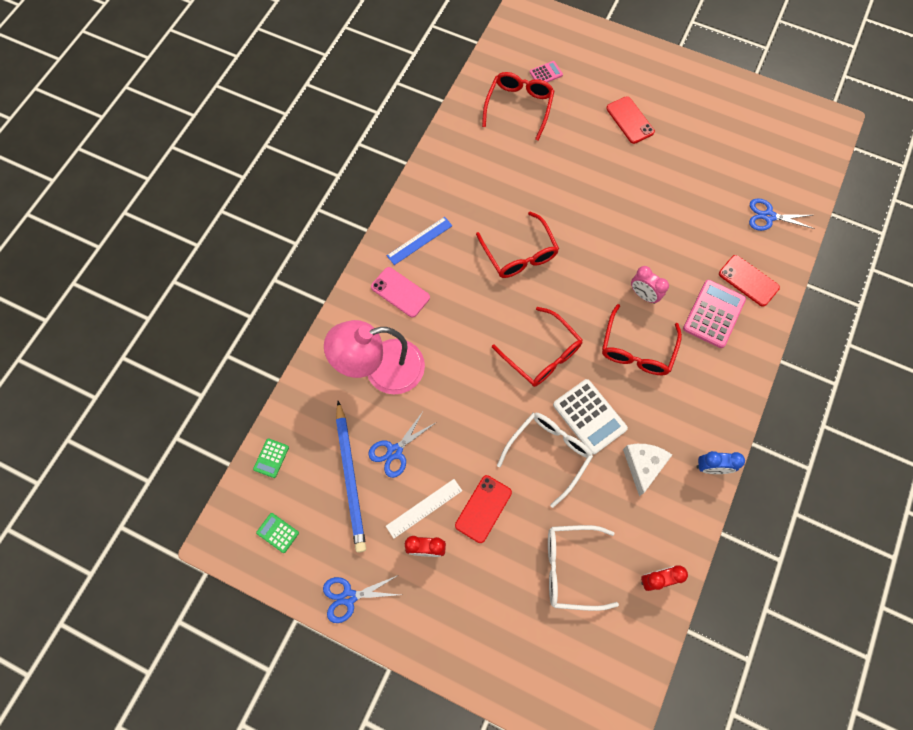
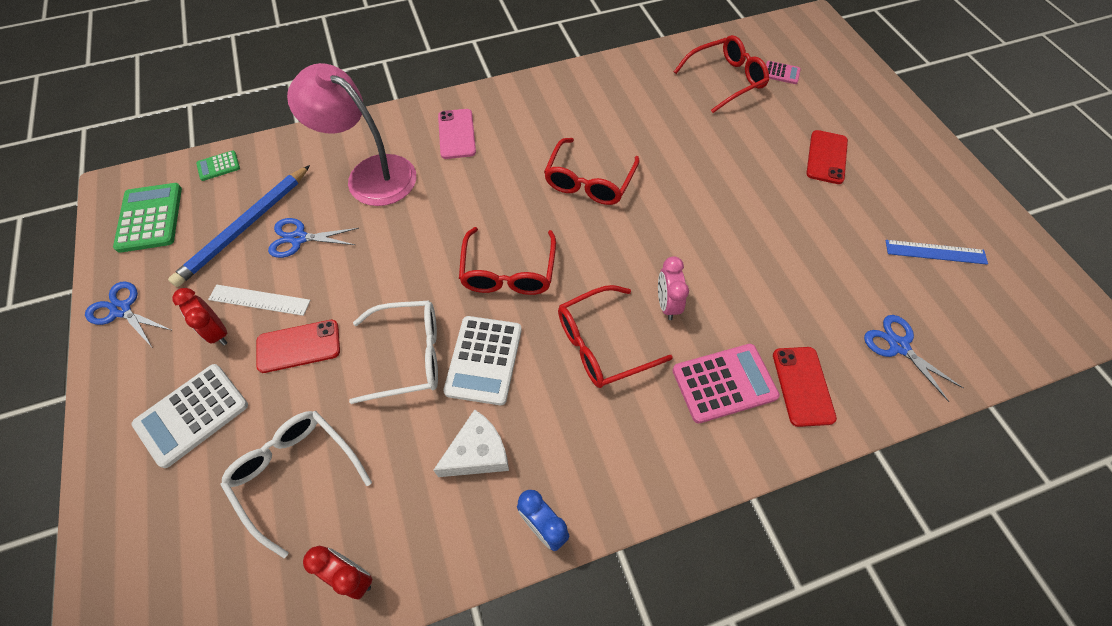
camera: 45 degrees right, 10 degrees down
green calculator [256,513,299,553] -> green calculator [113,183,182,253], size x1.92
blue ruler [387,217,452,265] -> blue ruler moved to [885,240,988,264]
none -> white calculator [131,364,248,468]

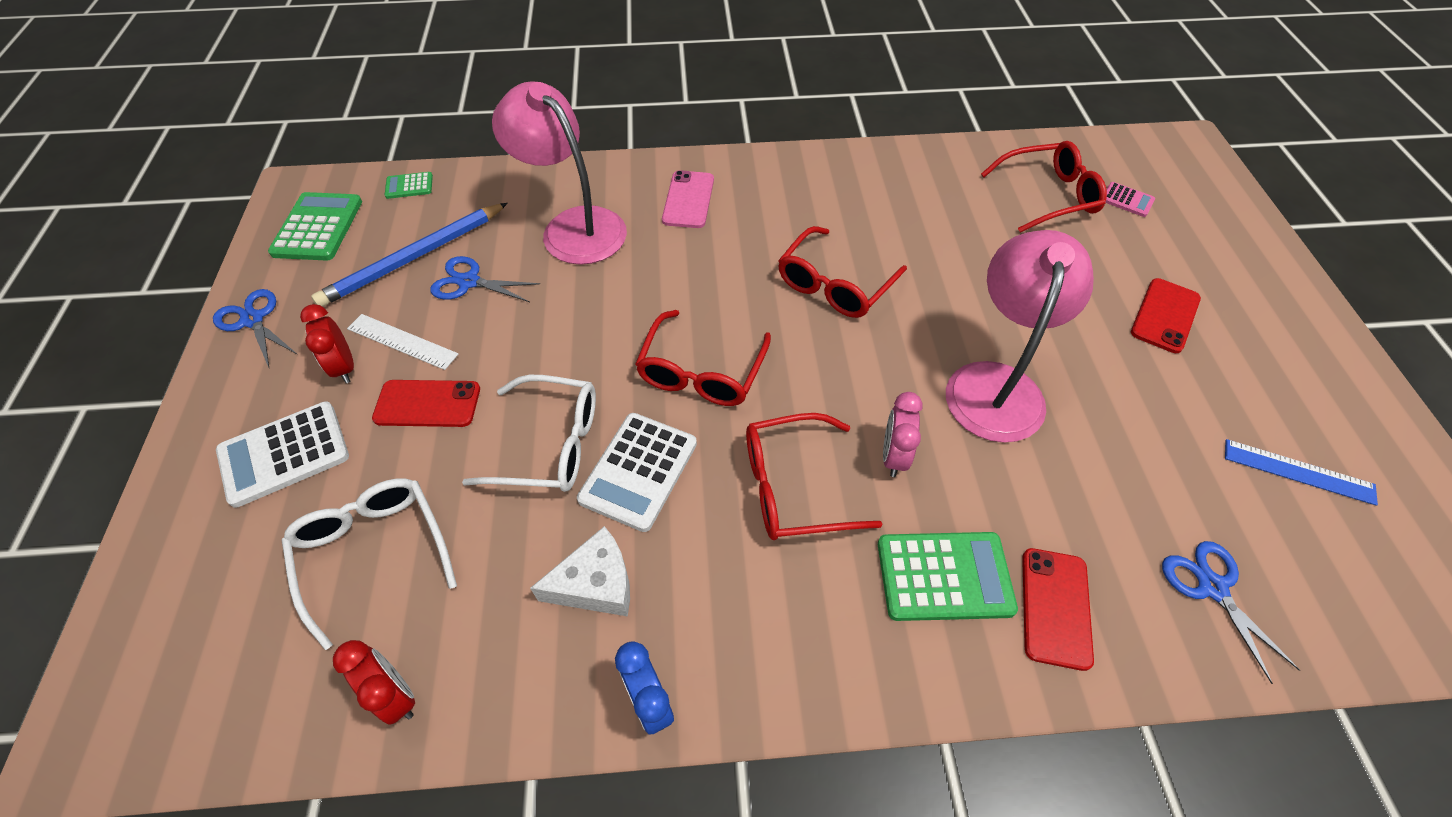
camera: 15 degrees right, 5 degrees down
pink calculator [672,344,780,423] -> green calculator [878,532,1018,621]
none -> pink lamp [946,230,1094,443]

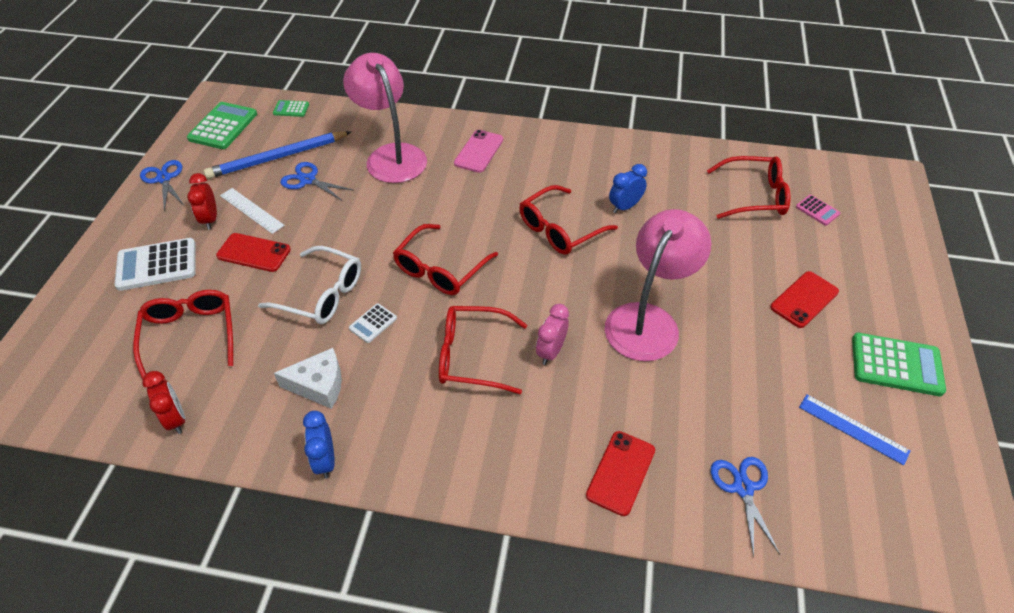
camera: 15 degrees right, 5 degrees down
white glasses [282,478,457,650] -> red glasses [133,290,233,380]
white calculator [577,413,697,532] -> white calculator [349,303,397,343], size x0.52
green calculator [878,532,1018,621] -> green calculator moved to [852,333,946,396]
none -> blue clock [609,164,647,213]

